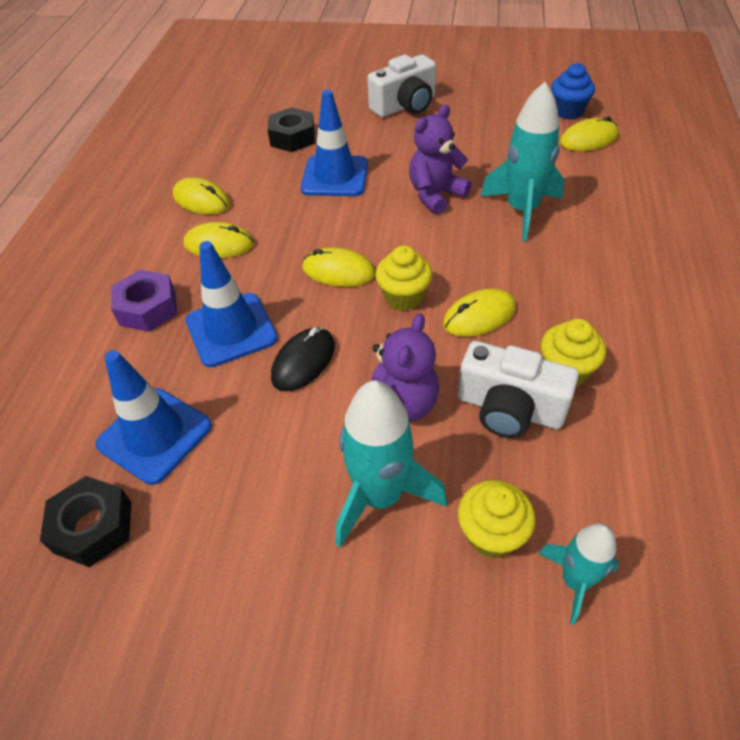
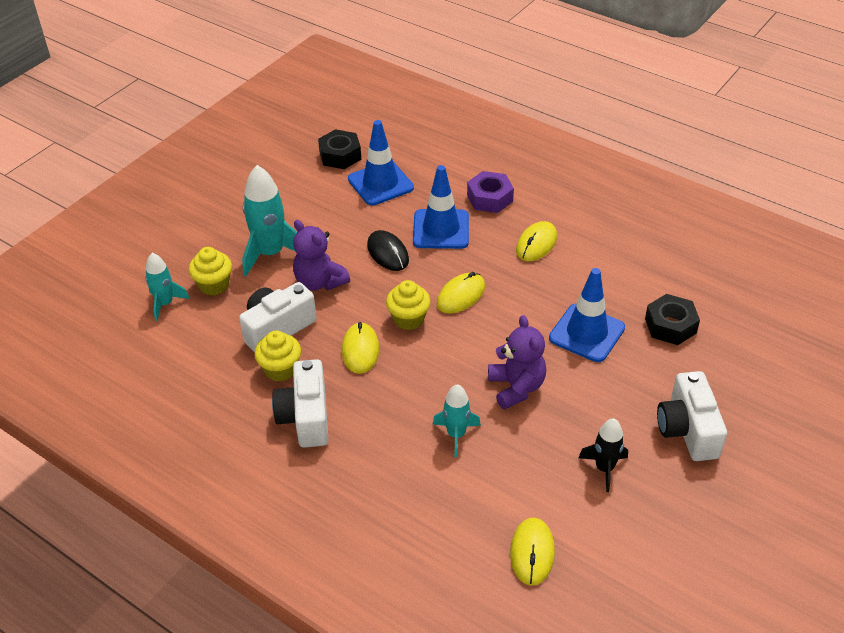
camera: 115 degrees right, 5 degrees down
yellow mouse [173,177,230,215] -> none
turquoise rocket [480,82,564,241] -> turquoise rocket [433,384,481,457], size x0.60
blue cupcake [551,63,595,119] -> none
none -> white camera [272,359,328,448]
none -> black rocket [579,418,628,492]

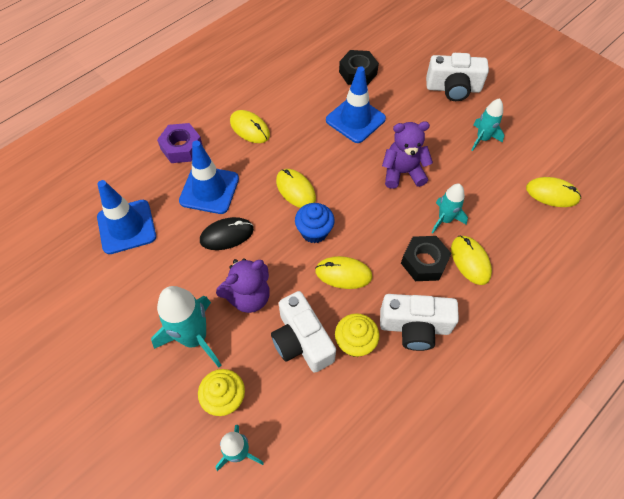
camera: 80 degrees left, 15 degrees up
black nut [318,129,361,169] -> black nut moved to [401,236,452,281]
yellow cupcake [386,280,431,330] -> blue cupcake [295,203,335,243]
black rocket [579,418,628,492] -> turquoise rocket [472,98,504,151]
none -> yellow mouse [451,236,492,285]

